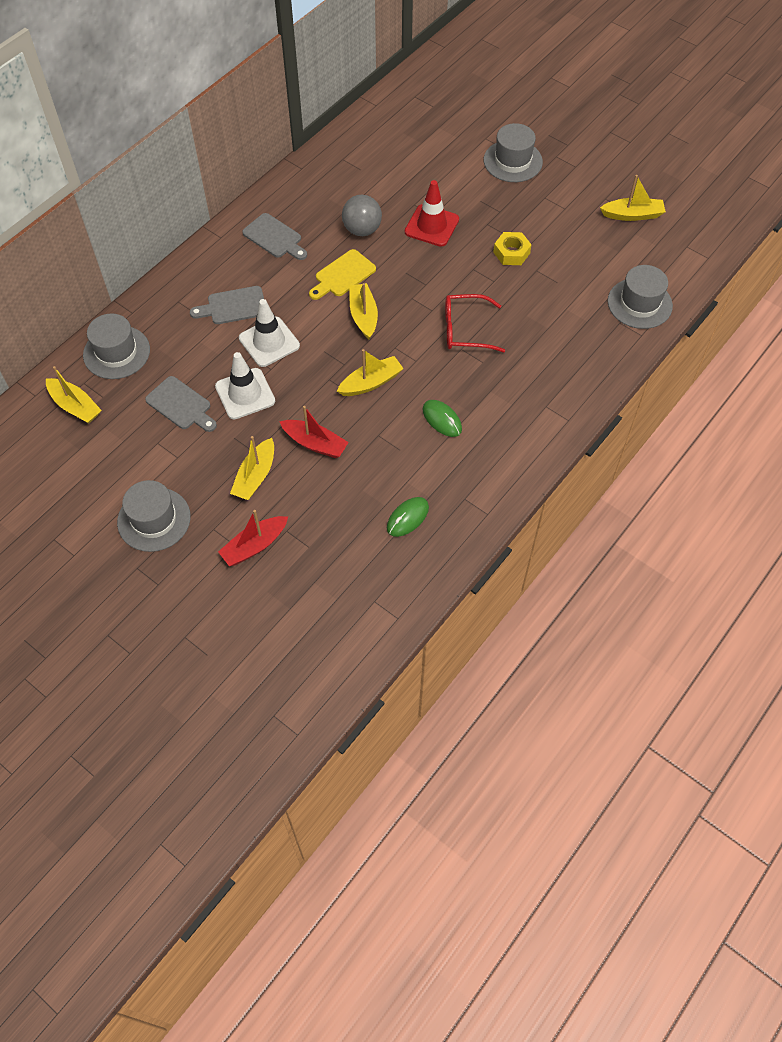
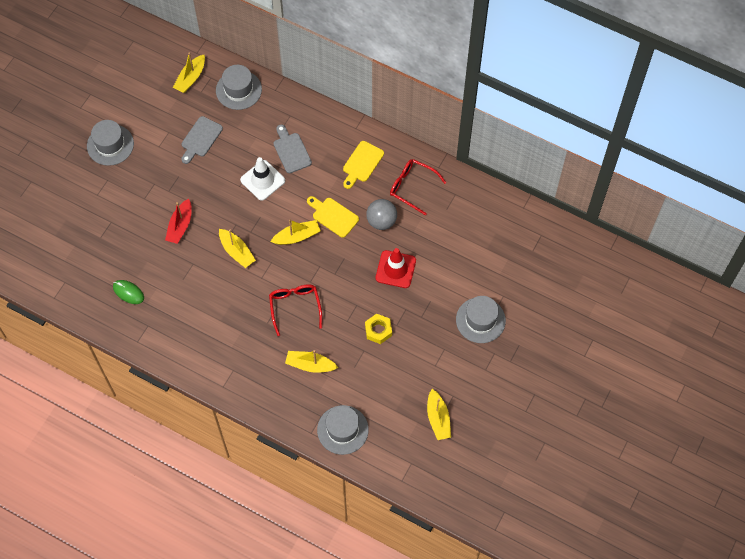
camera: 80 degrees right, 5 degrees up
white traffic cone [215,352,275,419] -> none
red boat [218,510,288,566] -> none
yellow boat [230,436,274,500] -> yellow boat moved to [285,350,338,373]
grey cutting board [242,213,307,260] -> yellow cutting board [343,141,384,189]
green mouse [423,400,462,437] -> none
none -> red glasses [390,159,446,215]

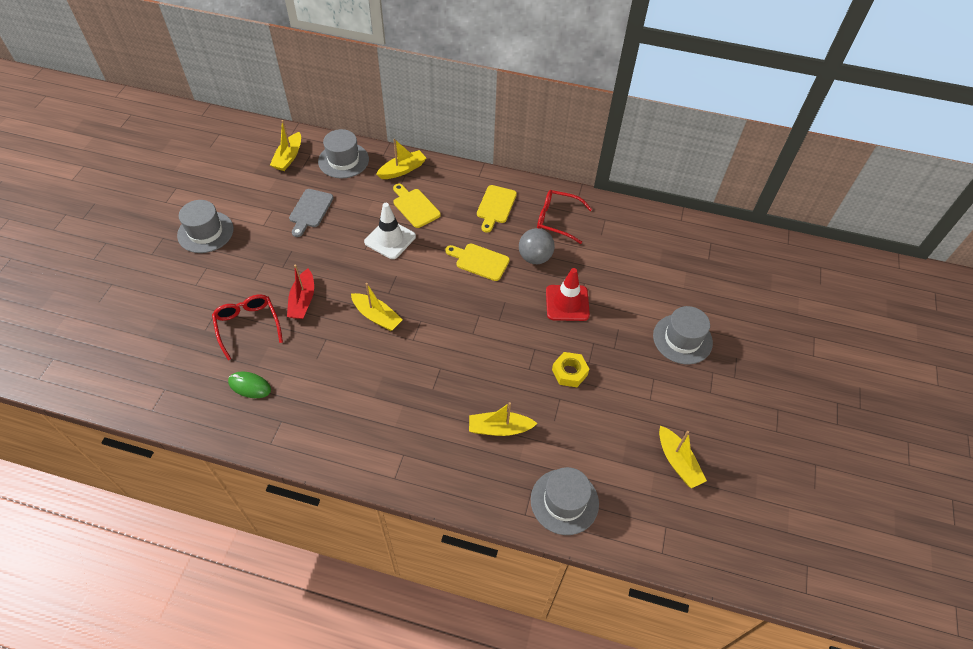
camera: 15 degrees left, 10 degrees down
red glasses [269,285,322,336] -> red glasses moved to [212,294,283,360]
yellow boat [270,220,321,245] -> yellow boat moved to [376,139,427,179]
grey cutting board [273,125,312,173] -> yellow cutting board [393,184,441,228]

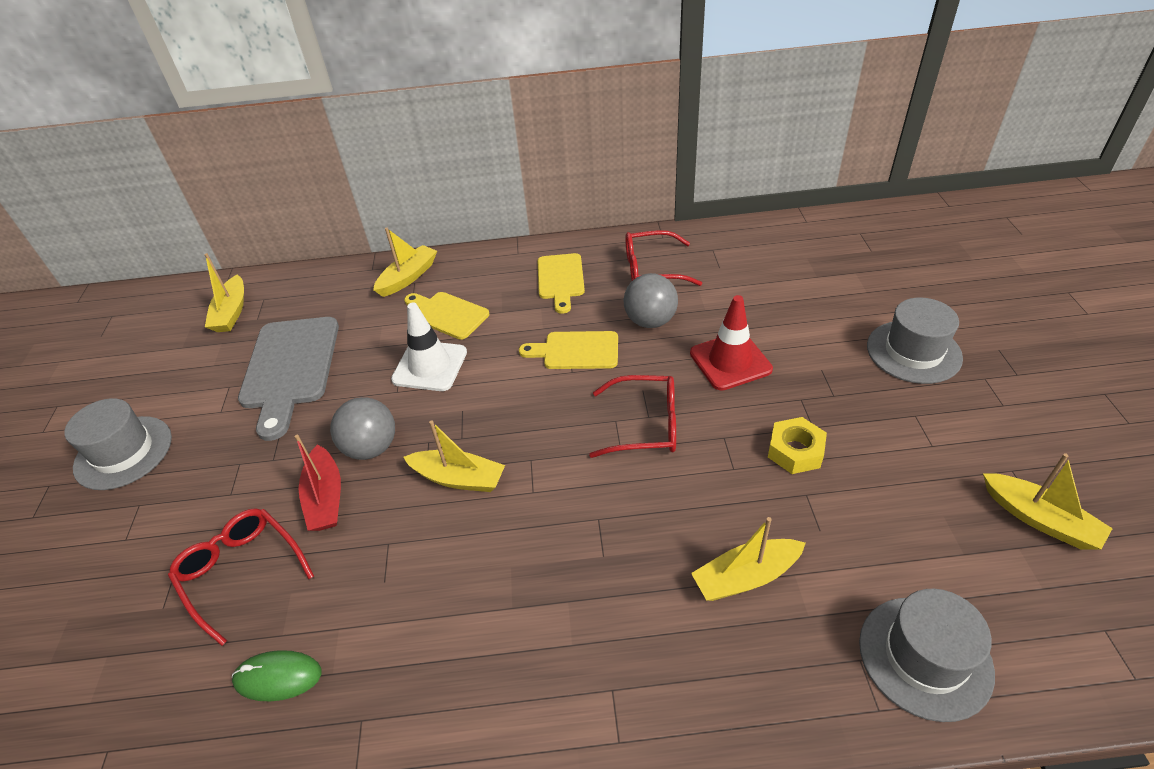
camera: 15 degrees left, 10 degrees down
grey cutting board [289,189,334,237] -> grey cutting board [238,317,339,441], size x1.65
grey hat [318,129,369,178] -> none
none -> grey ball [330,397,395,460]
none -> red glasses [589,375,676,458]

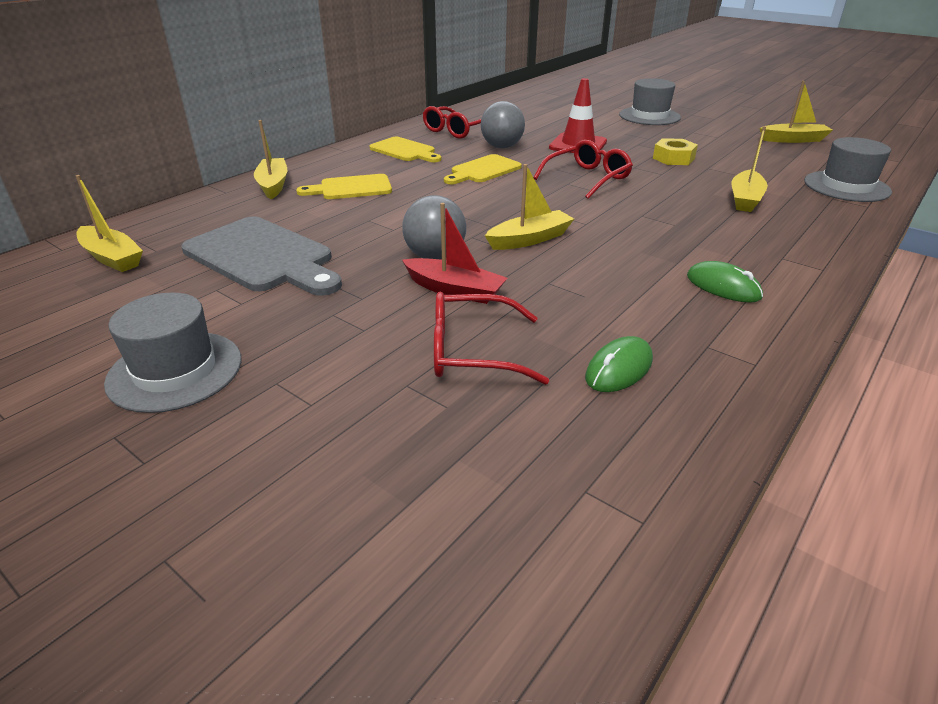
camera: 50 degrees left, 10 degrees down
white traffic cone [391,303,467,391] -> none
none -> green mouse [687,261,763,303]

